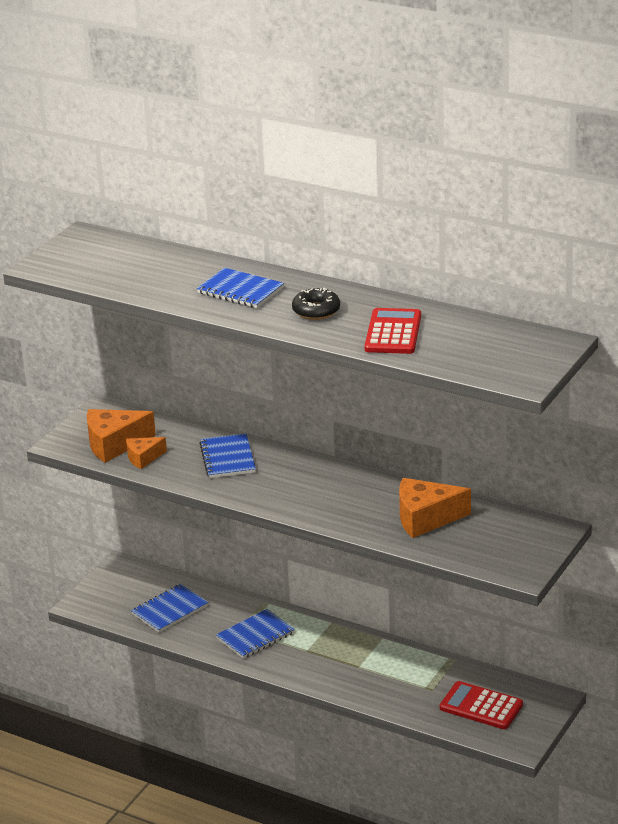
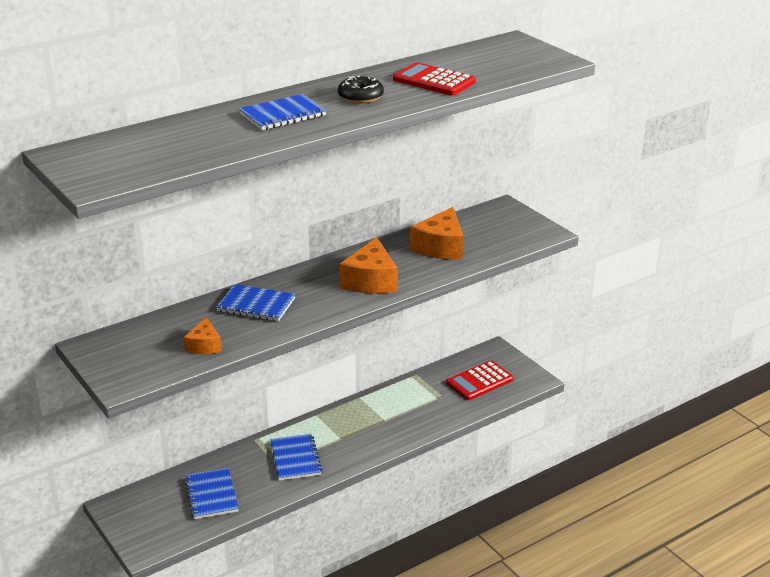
camera: 65 degrees left, 0 degrees up
orange cheese [87,409,156,463] -> orange cheese moved to [340,237,398,294]

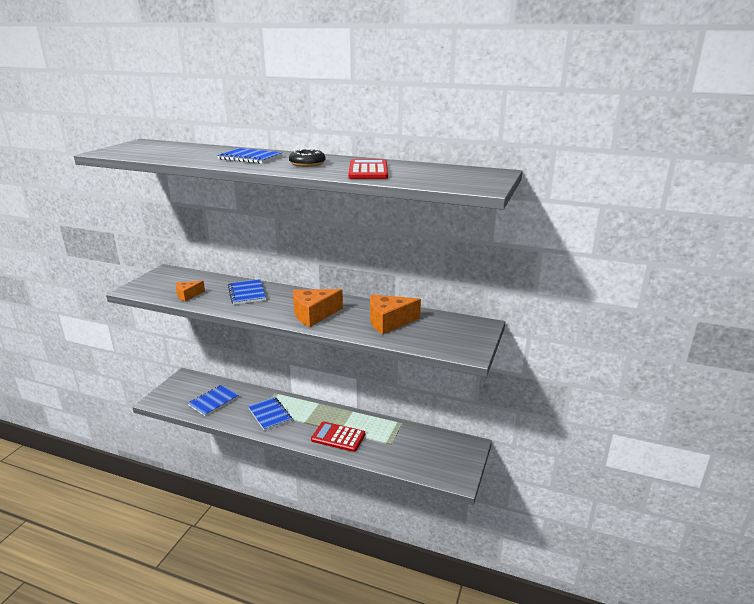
camera: 55 degrees right, 5 degrees down
blue notebook [270,434,322,481] -> blue notebook turned 75 degrees counterclockwise [248,397,292,431]
red calculator [446,360,513,400] -> red calculator moved to [311,422,365,452]

